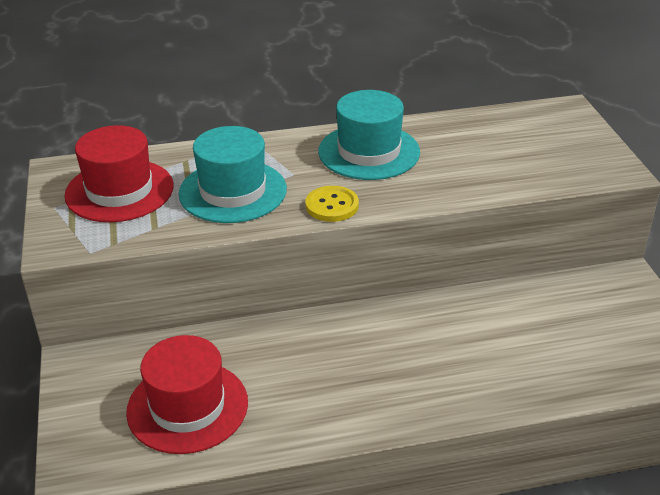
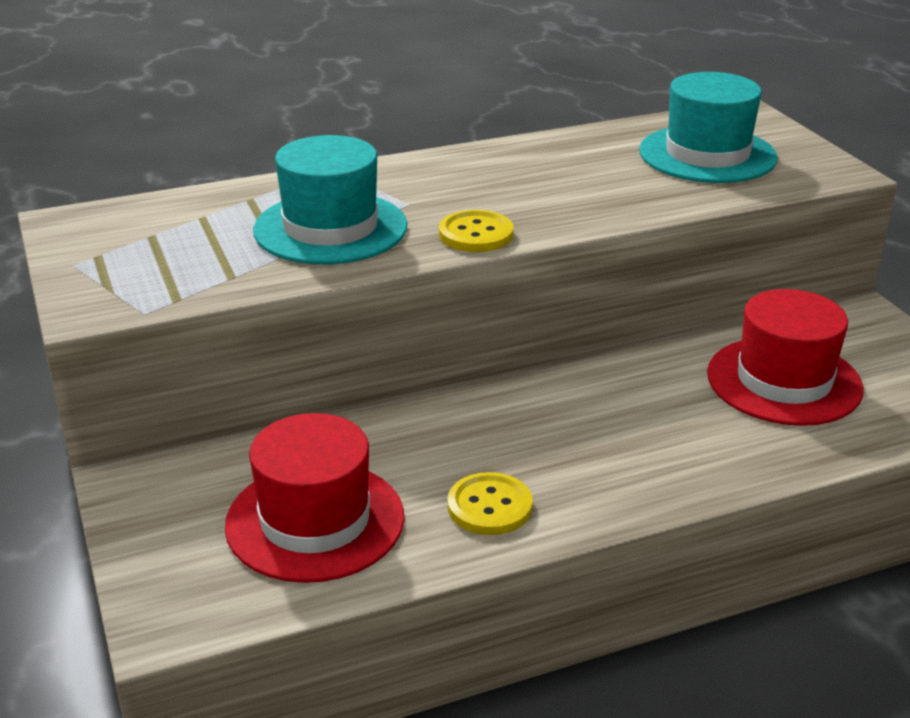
camera: 10 degrees left, 5 degrees down
red hat [64,125,174,222] -> red hat moved to [707,289,864,426]
turquoise hat [318,90,420,180] -> turquoise hat moved to [639,72,778,183]
none -> yellow button [447,472,533,535]

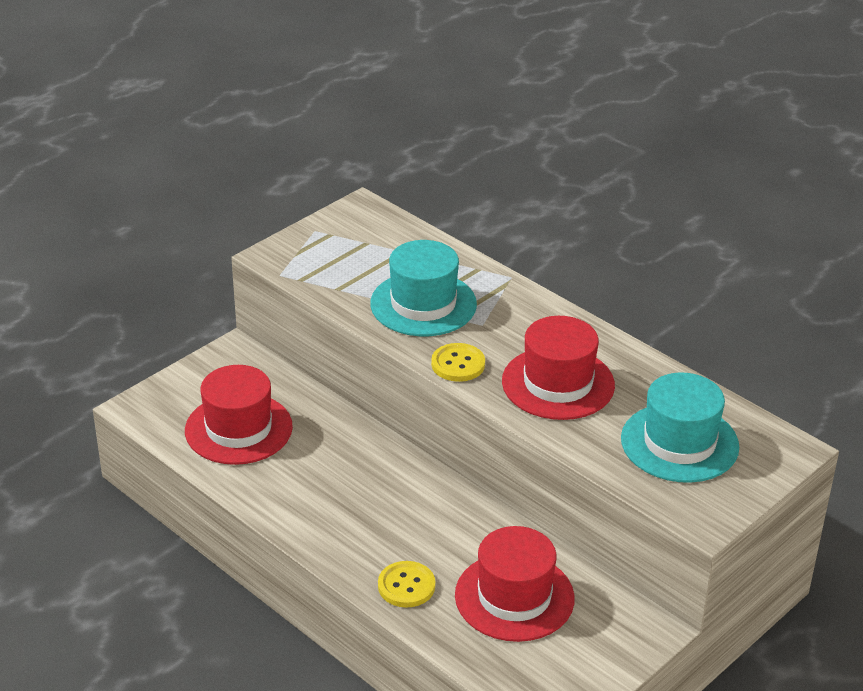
camera: 65 degrees right, 5 degrees up
yellow button [447,472,533,535] -> yellow button moved to [378,561,435,608]
none -> red hat [502,316,615,420]

